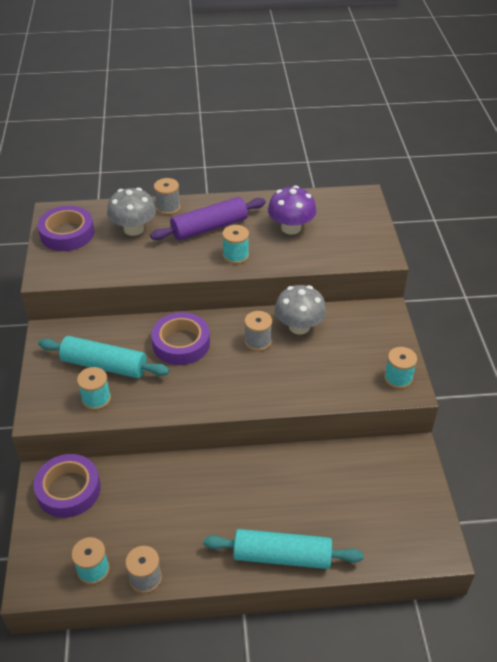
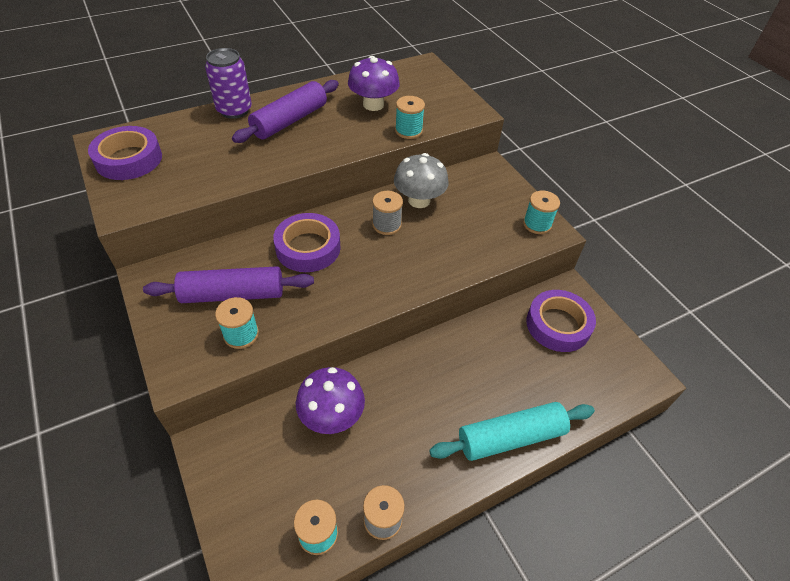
camera: 25 degrees left, 5 degrees up
purple tape [33,454,101,518] -> purple tape moved to [527,290,596,352]
turquoise rolling pin [38,336,169,378] -> purple rolling pin [143,266,314,303]
grey mushroom [107,188,156,236] -> none
grey spool [154,178,180,215] -> purple can [205,48,252,119]
turquoise spool [222,225,249,264] -> turquoise spool moved to [395,96,425,139]
none -> purple mushroom [296,367,365,434]

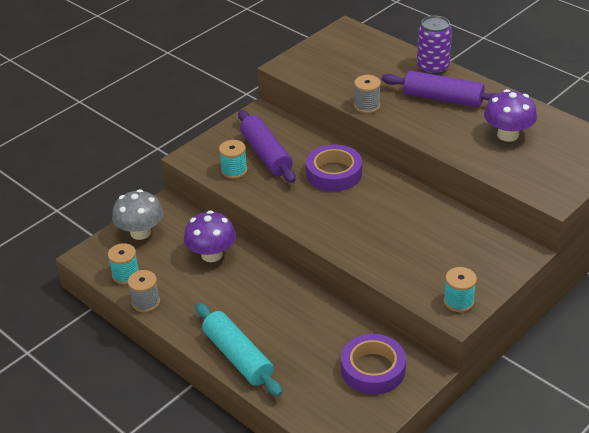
camera: 75 degrees right, 10 degrees down
purple tape [88,126,162,180] -> none
grey spool [372,191,403,235] -> grey spool moved to [354,75,381,113]
grey mushroom [394,153,449,208] -> grey mushroom moved to [112,189,163,240]
turquoise spool [395,96,425,139] -> none

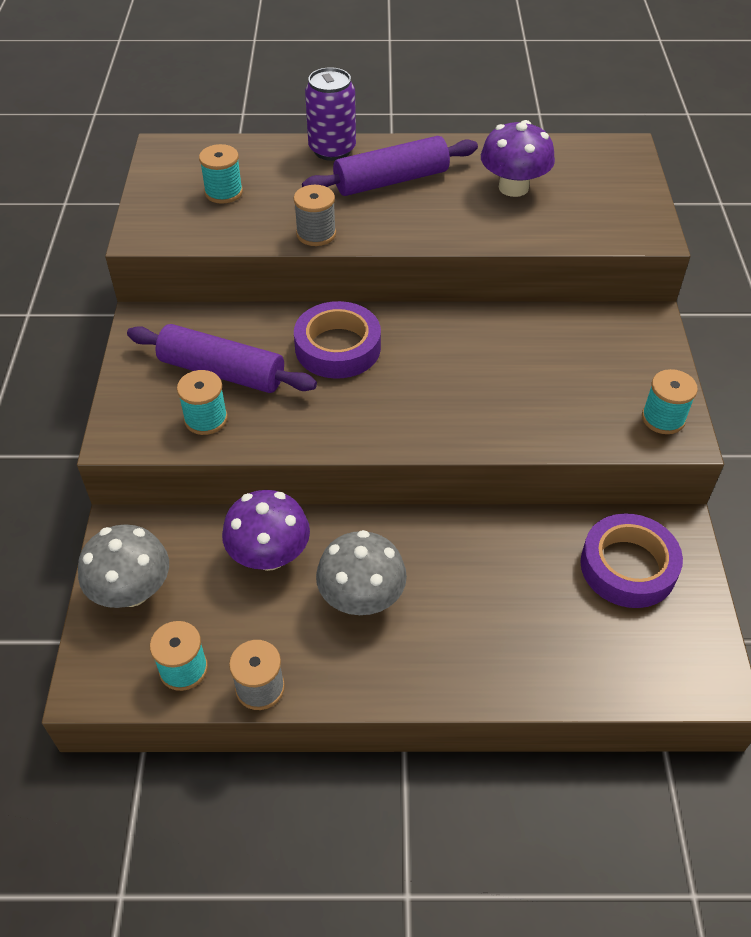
camera: 45 degrees left, 10 degrees up
turquoise rolling pin [196,303,283,396] -> none
none -> turquoise spool [199,144,243,204]
none -> grey mushroom [316,530,407,615]

